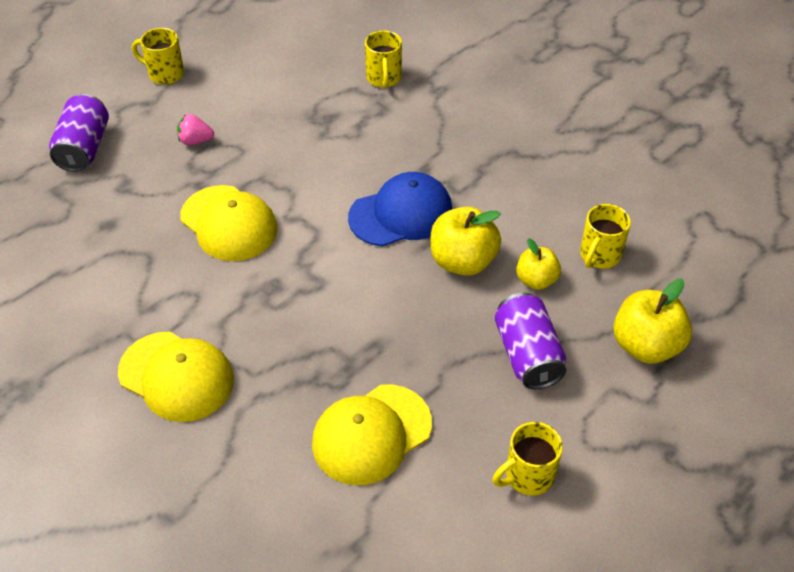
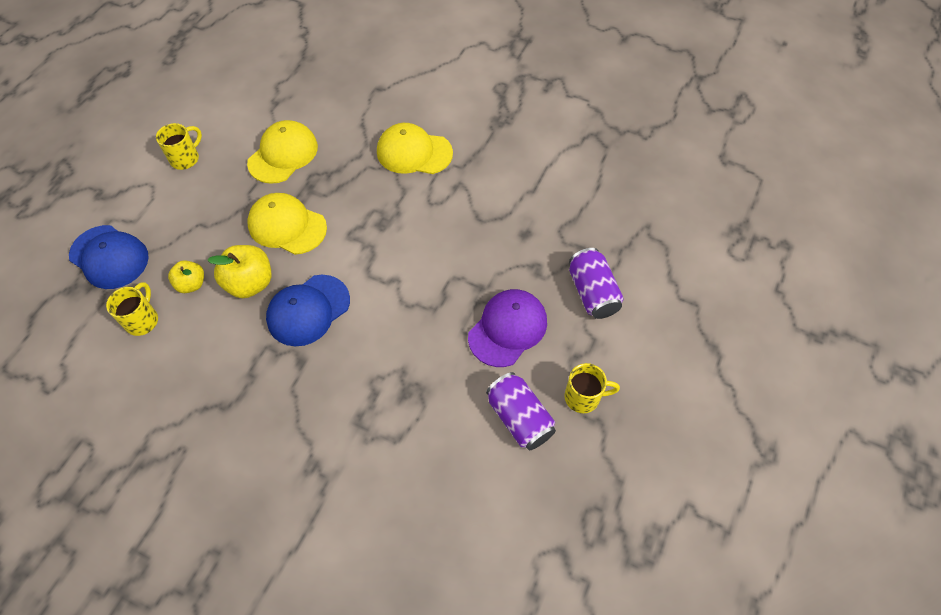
camera: 160 degrees right, 10 degrees up
pink strawberry [177,114,214,145] -> purple cap [468,289,547,367]
yellow cap [180,185,277,261] -> yellow cap moved to [247,193,327,255]
yellow mug [365,31,402,88] -> none
purple can [495,293,566,389] -> purple can moved to [486,372,556,450]
yellow apple [613,279,692,364] -> blue cap [69,225,149,289]

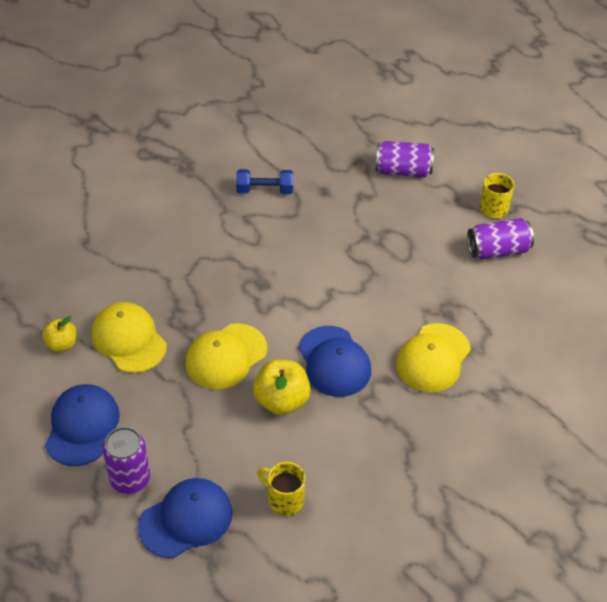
camera: 70 degrees left, 10 degrees down
yellow mug [156,123,202,170] -> blue cap [45,384,120,466]
yellow apple [168,260,204,293] -> yellow apple moved to [42,316,77,352]
yellow cap [377,123,453,174] -> yellow cap moved to [396,323,471,392]
purple cap [468,289,547,367] -> none
none -> purple can [103,427,150,494]
none -> blue dumbbell [236,169,293,194]

